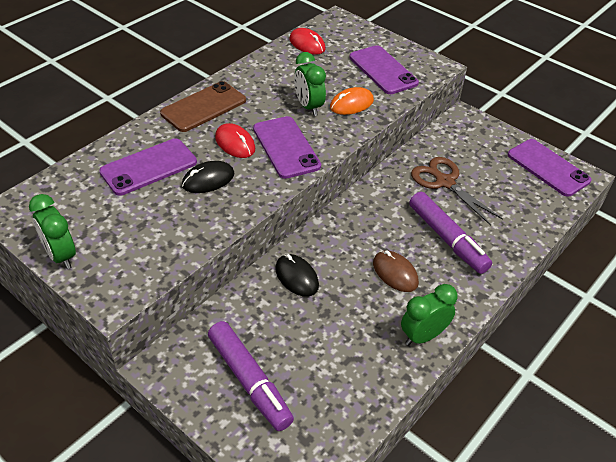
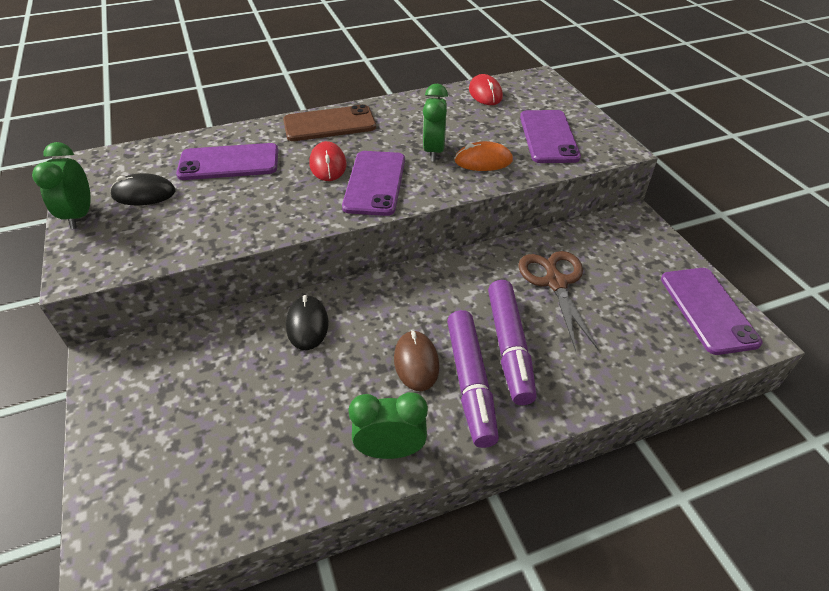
camera: 30 degrees right, 0 degrees up
black mouse [182,161,234,193] -> black mouse moved to [110,173,176,205]
purple marker [208,321,294,431] -> purple marker moved to [447,310,499,448]

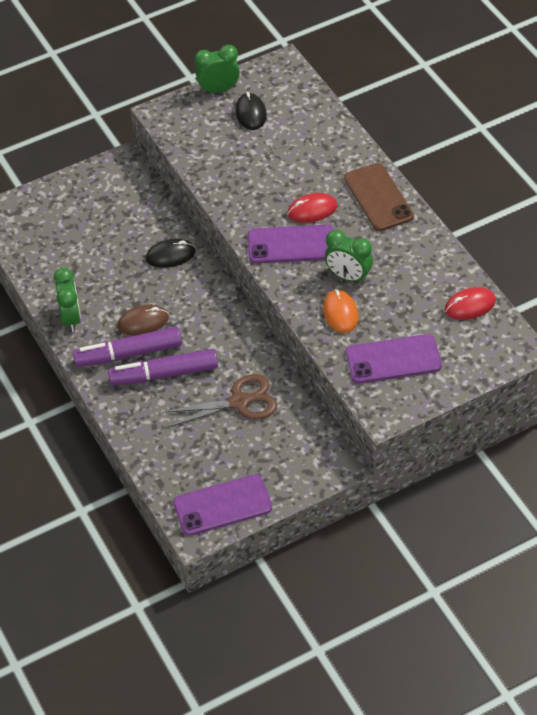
camera: 85 degrees right, 5 degrees up
purple phone [176,143,278,180] -> none
green clock [423,84,448,161] -> green clock turned 150 degrees counterclockwise [325,230,373,283]

